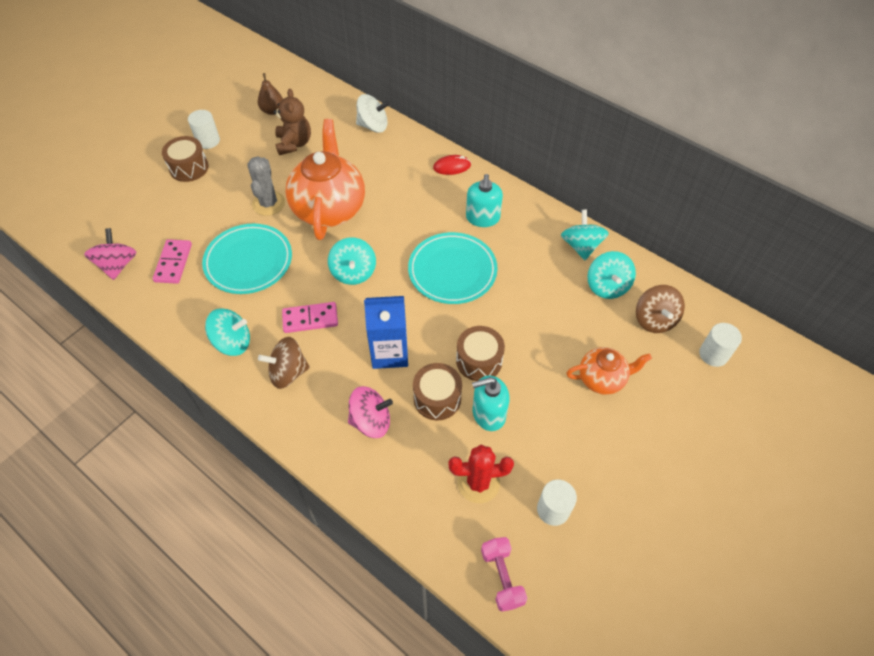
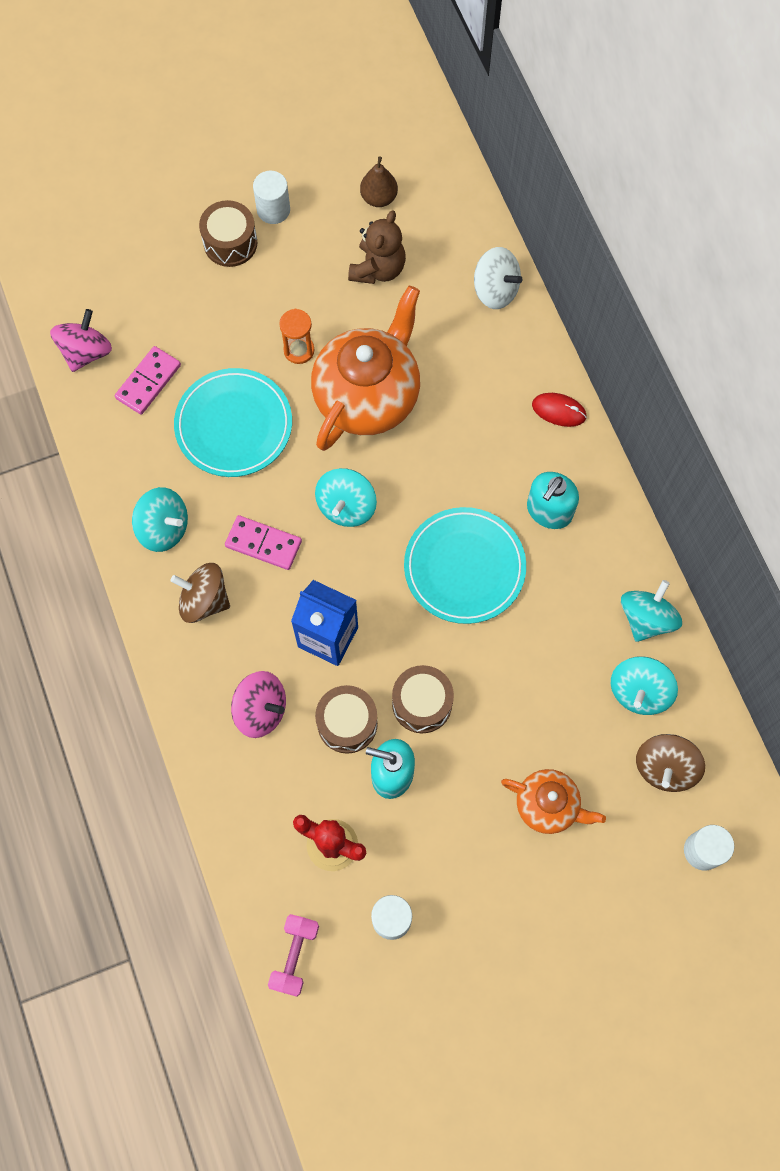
camera: 30 degrees right, 15 degrees up
grey cactus [247,156,285,216] -> orange hourglass [279,309,314,364]

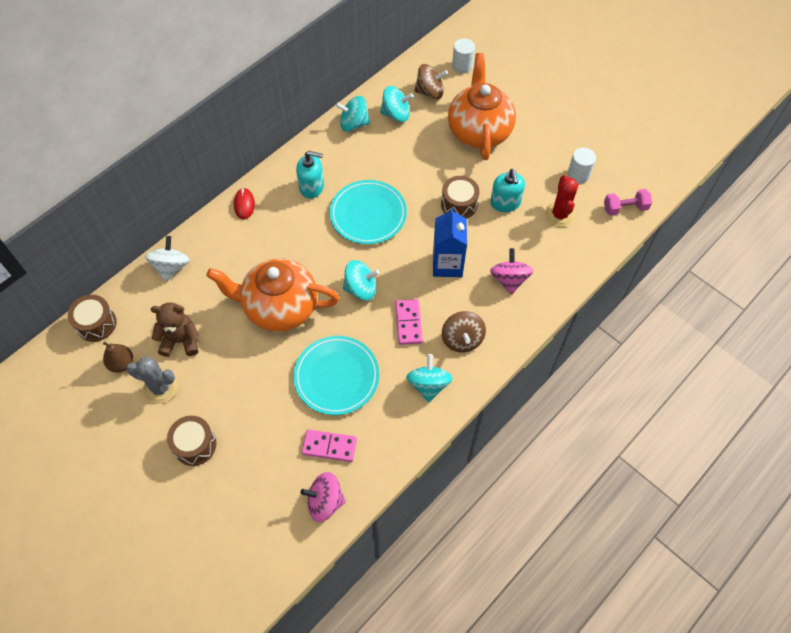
camera: 115 degrees left, 10 degrees down
white cylinder [253,171,290,224] -> none
orange hourglass [279,309,314,364] -> none
brown drum [315,685,378,754] -> brown drum moved to [68,295,117,342]
orange teapot [501,769,606,834] -> orange teapot [448,53,516,160], size x1.85
none -> grey cactus [126,357,178,404]

